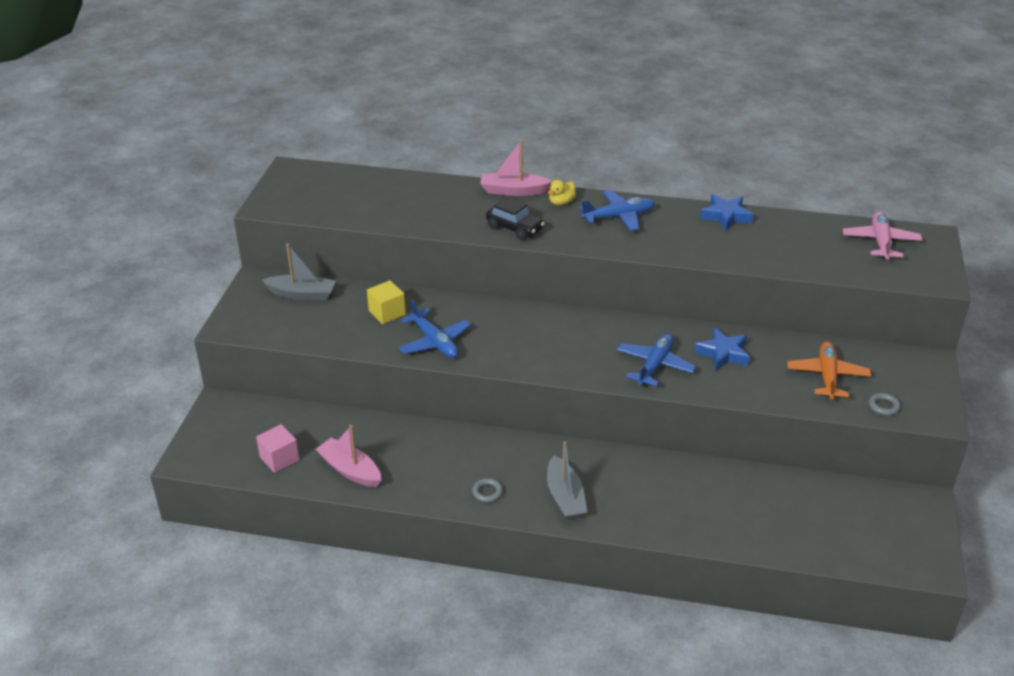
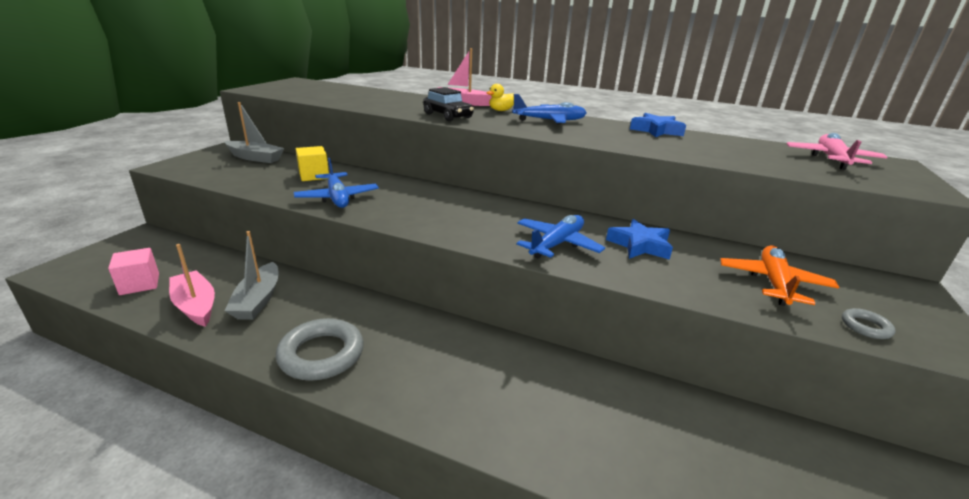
camera: 10 degrees right, 10 degrees down
grey ring [472,478,503,502] -> grey ring [276,318,364,381], size x2.15
grey boat [547,441,587,520] -> grey boat moved to [224,231,278,320]

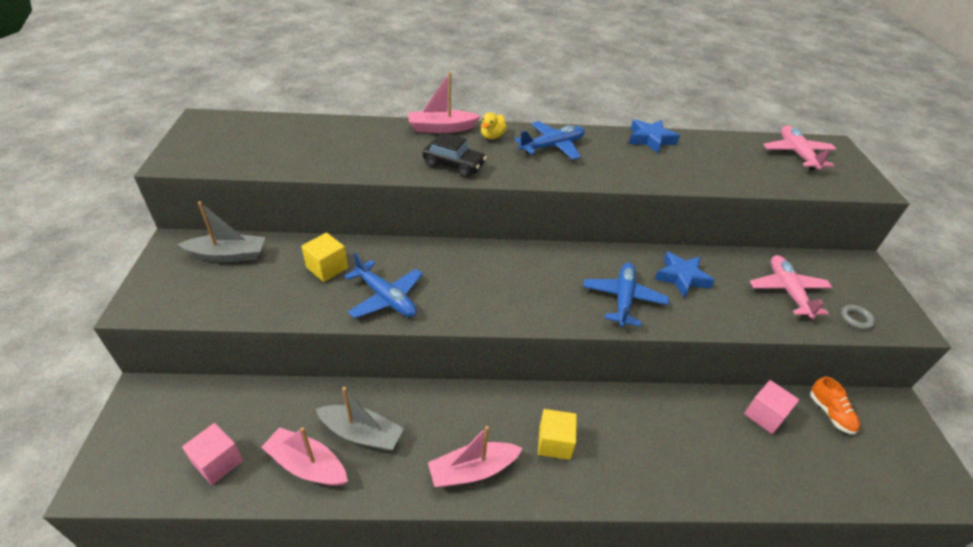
camera: 25 degrees left, 15 degrees up
grey boat [224,231,278,320] -> grey boat turned 45 degrees counterclockwise [316,387,404,451]
grey ring [276,318,364,381] -> pink boat [428,426,523,487]
orange plane [720,246,839,306] -> pink plane [750,255,832,319]
none -> yellow cube [538,409,577,460]
none -> pink cube [744,380,799,434]
none -> orange shoe [810,376,860,434]

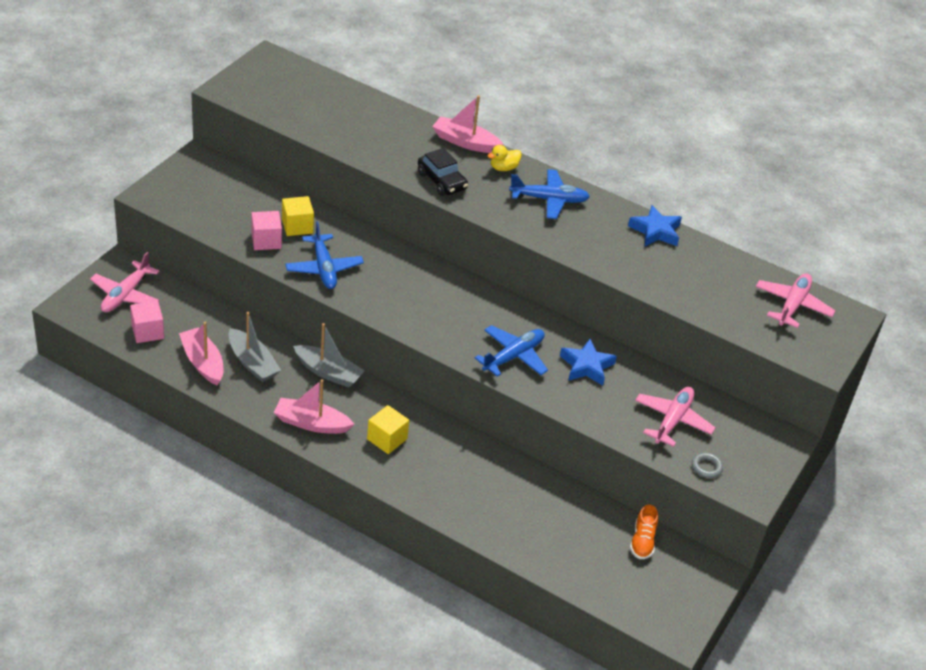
camera: 30 degrees right, 0 degrees up
grey boat [178,201,265,262] -> grey boat moved to [293,323,365,387]
pink cube [744,380,799,434] -> pink cube moved to [251,211,282,250]
none -> pink plane [90,252,160,312]

